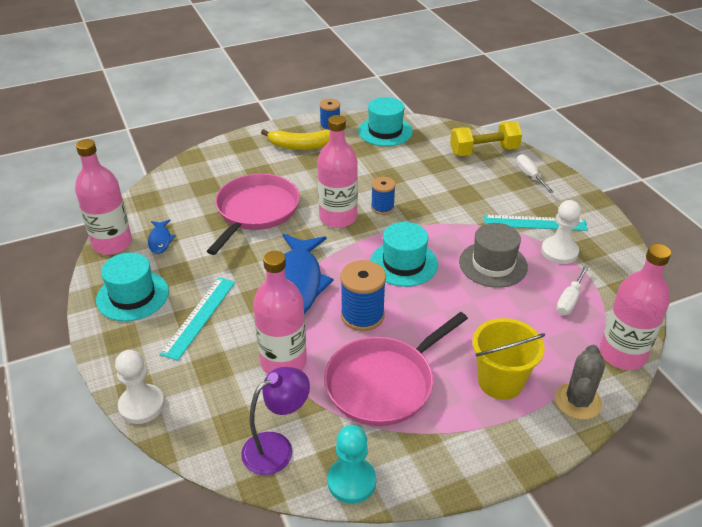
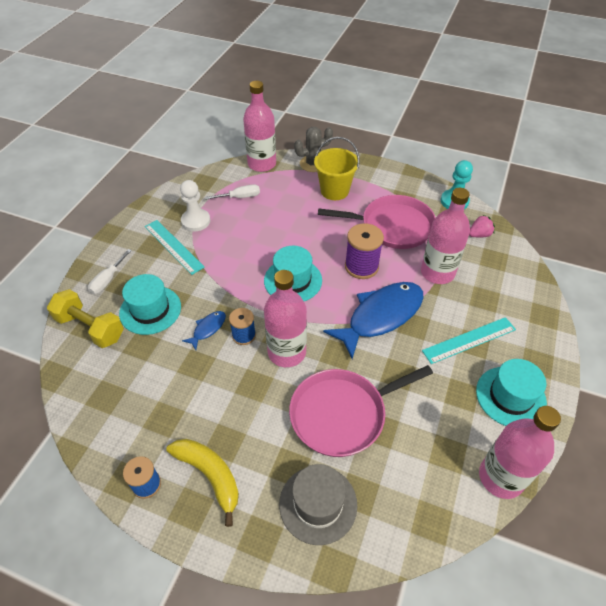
camera: 135 degrees left, 10 degrees up
white pawn [115,350,165,424] -> none
blue fish [148,219,176,254] -> blue fish moved to [182,311,226,350]
purple lamp [241,367,310,475] -> pink strawberry [469,215,495,237]
blue spool [340,260,386,331] -> purple spool [345,223,384,279]
turquoise hat [358,97,413,146] -> turquoise hat moved to [119,274,181,335]
grey hat [459,223,528,288] -> grey hat moved to [279,464,357,545]

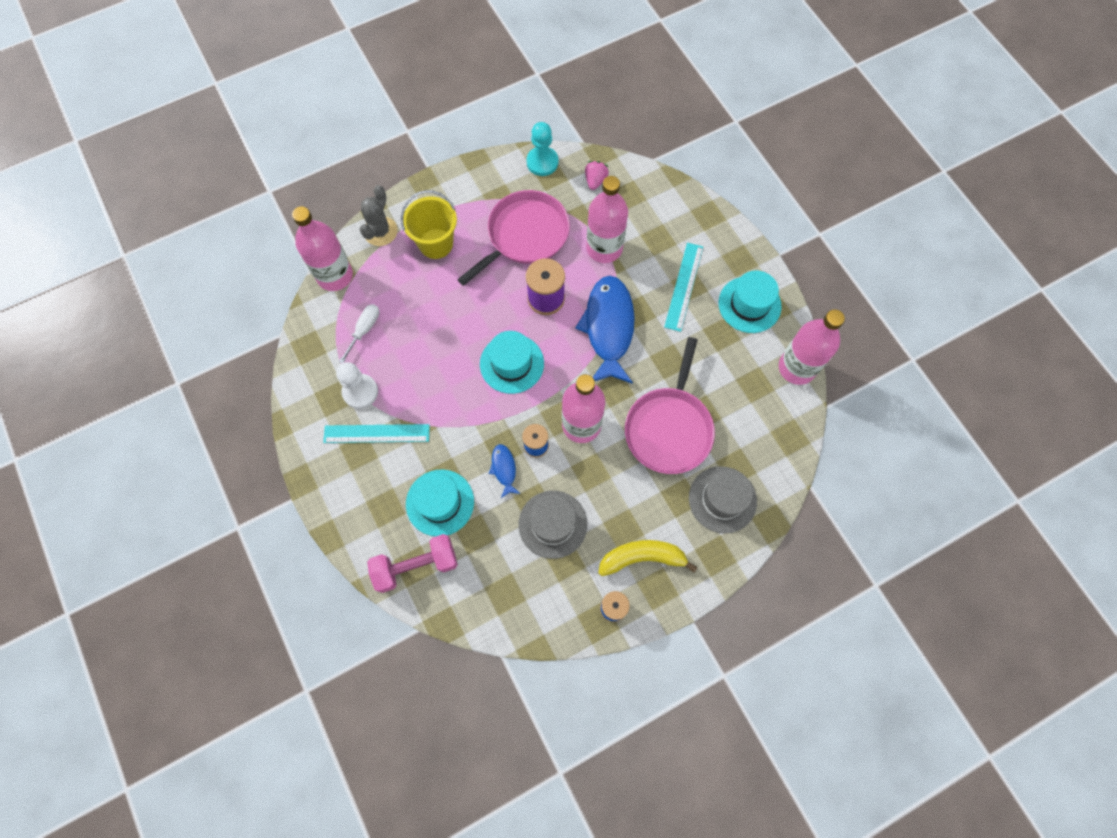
camera: 50 degrees left, 20 degrees up
yellow dumbbell [47,289,124,348] -> pink dumbbell [367,534,458,593]
white screwdriver [88,249,132,294] -> none
none -> grey hat [518,491,587,559]

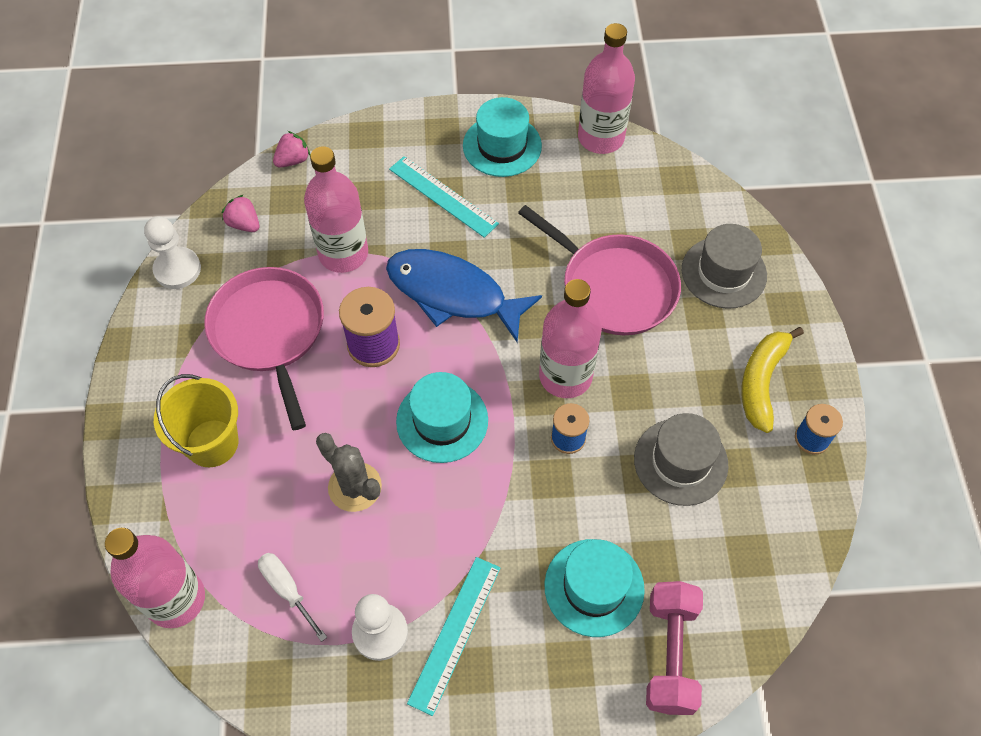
camera: 65 degrees left, 10 degrees down
grey cactus [360,185,398,246] -> grey cactus moved to [316,433,382,512]
blue fish [489,444,520,498] -> none
turquoise pawn [526,122,558,176] -> white pawn [144,217,201,289]
none -> pink strawberry [273,131,310,167]

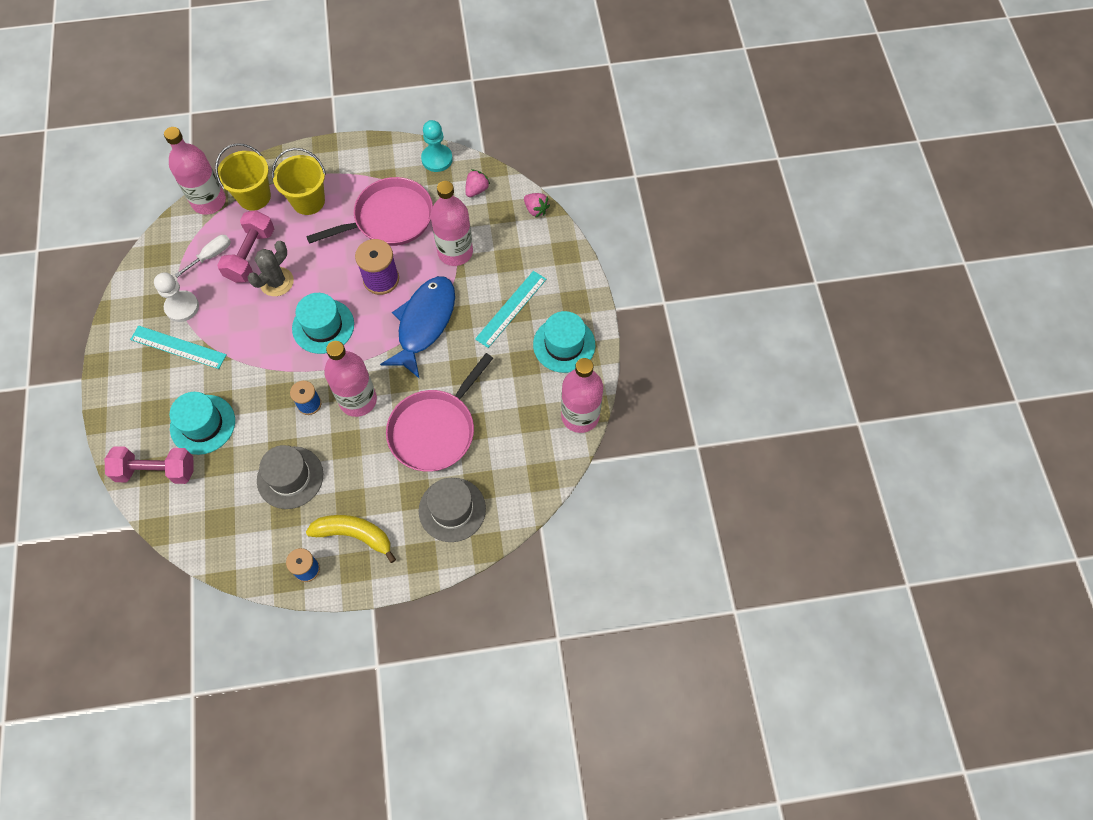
camera: 85 degrees right, 5 degrees up
white pawn [144,217,201,289] -> turquoise pawn [421,120,453,172]
none -> yellow bucket [215,143,271,211]
none -> pink dumbbell [217,210,274,283]

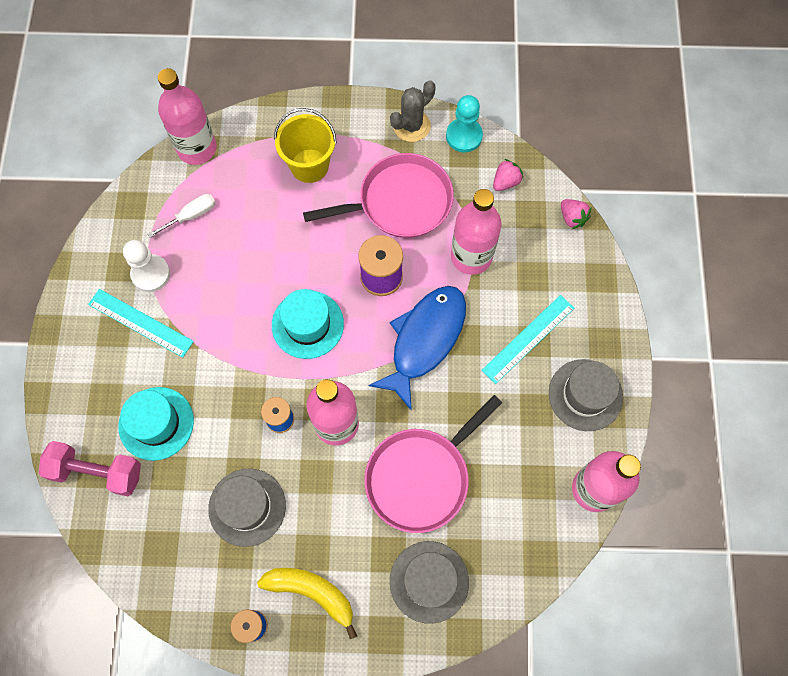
camera: 10 degrees right, 5 degrees up
yellow bucket [215,143,271,211] -> none
pink dumbbell [217,210,274,283] -> none
grey cactus [248,241,294,296] -> grey cactus moved to [390,80,436,142]
turquoise hat [533,311,595,373] -> grey hat [549,359,623,431]

